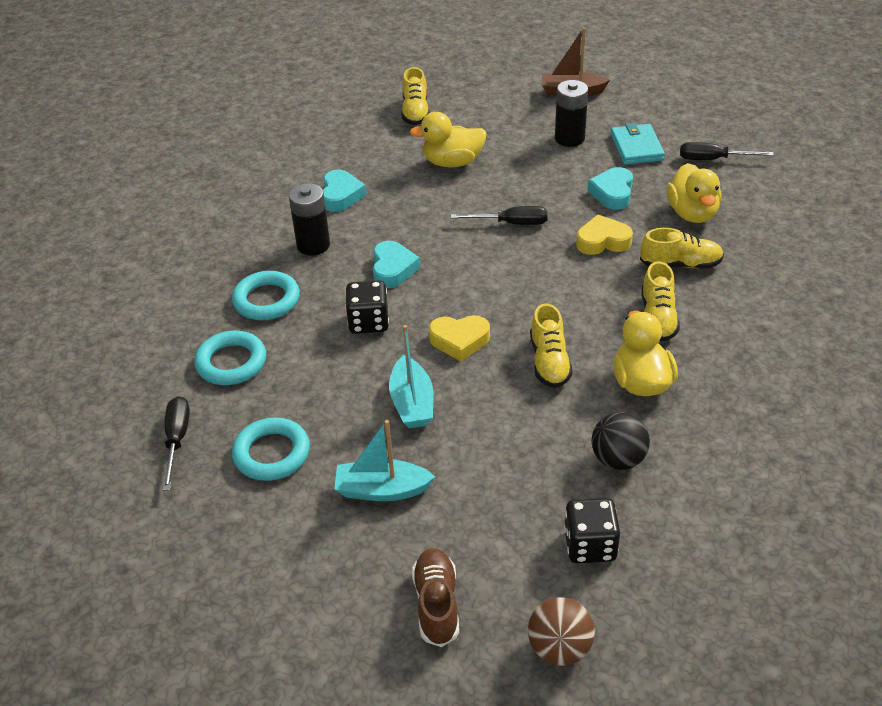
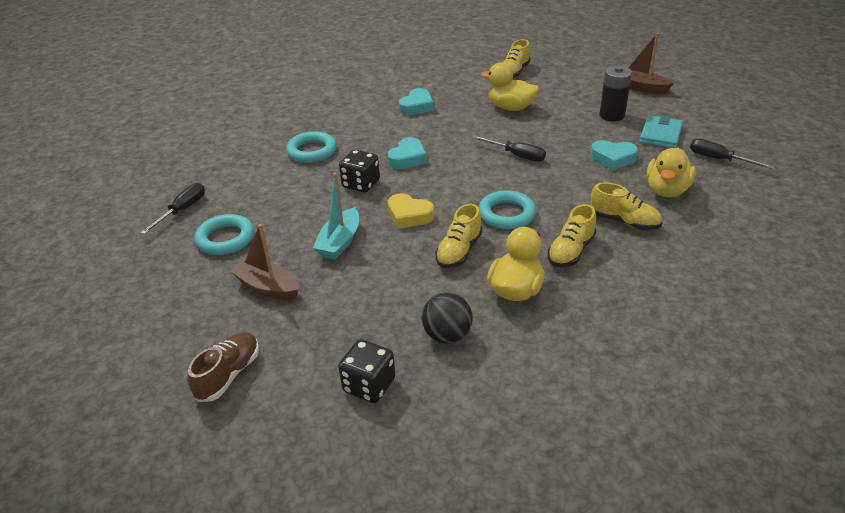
camera: 30 degrees right, 5 degrees down
turquoise ring [194,331,266,385] -> turquoise ring moved to [478,190,536,230]
black battery [289,183,330,256] -> none
turquoise boat [334,420,435,501] -> brown boat [230,224,299,300]
brown ball [528,597,595,666] -> none
yellow heart [576,214,633,255] -> none
turquoise heart [587,167,633,210] -> turquoise heart turned 120 degrees counterclockwise [590,140,638,170]

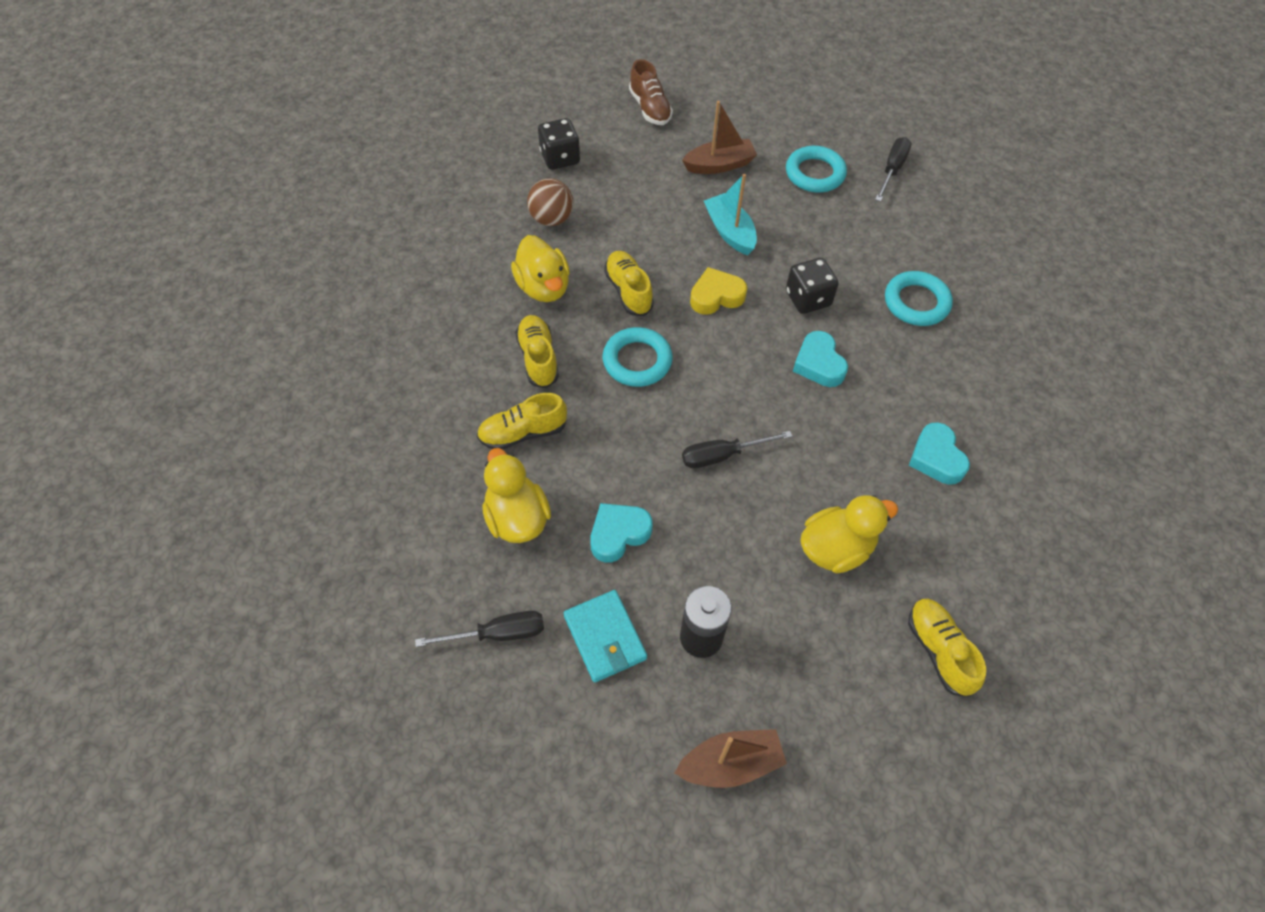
camera: 130 degrees right, 20 degrees up
black screwdriver [140,183,205,234] -> black screwdriver turned 135 degrees counterclockwise [875,137,911,201]
black ball [422,292,473,344] -> brown ball [527,178,573,226]

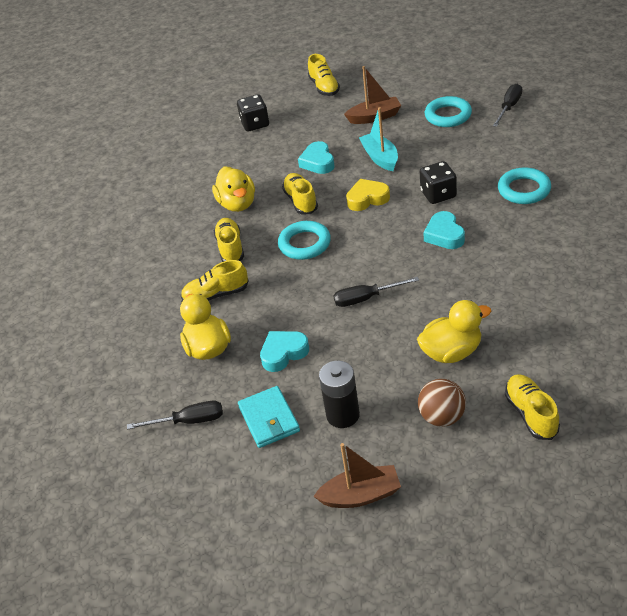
camera: 10 degrees right, 15 degrees down
brown ball [527,178,573,226] -> brown ball moved to [418,379,466,427]
brown shoe [629,59,673,125] -> yellow shoe [308,54,340,96]
turquoise heart [909,422,970,485] -> turquoise heart moved to [298,141,335,174]

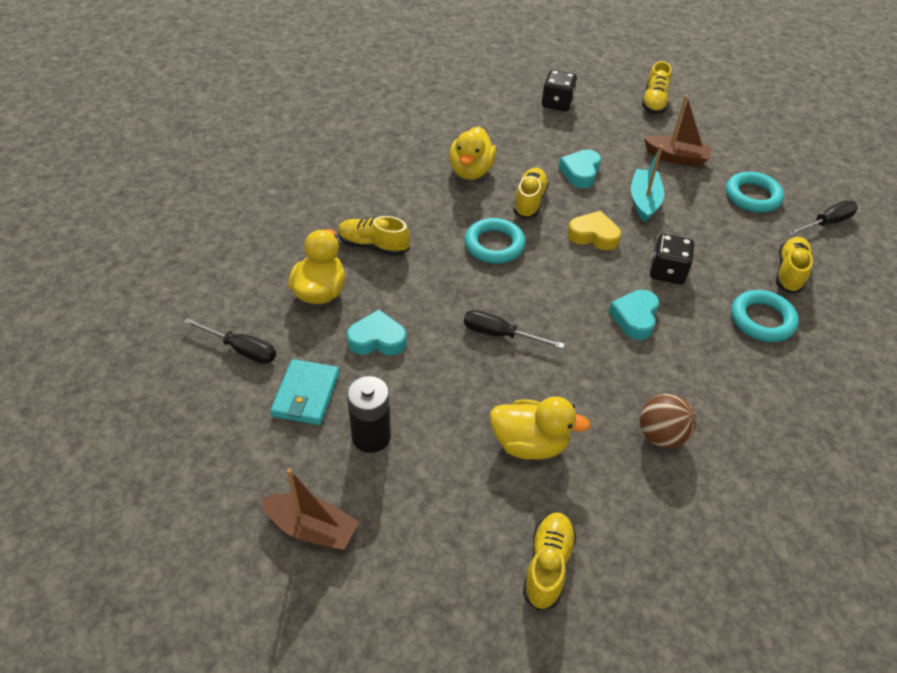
camera: 25 degrees right, 5 degrees up
yellow shoe [214,218,244,262] -> yellow shoe moved to [776,237,813,293]
brown ball [418,379,466,427] -> brown ball moved to [640,394,696,448]

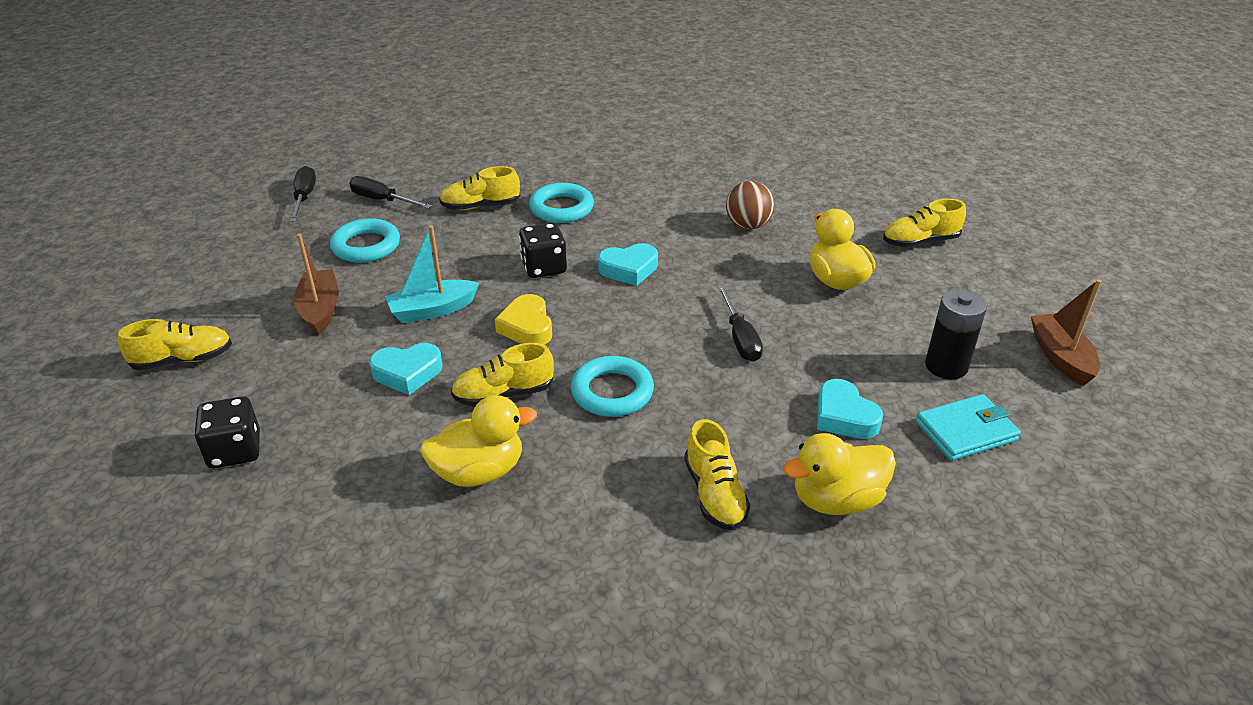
camera: 120 degrees left, 10 degrees down
black screwdriver [183,318,276,364] -> black screwdriver moved to [290,166,316,222]

